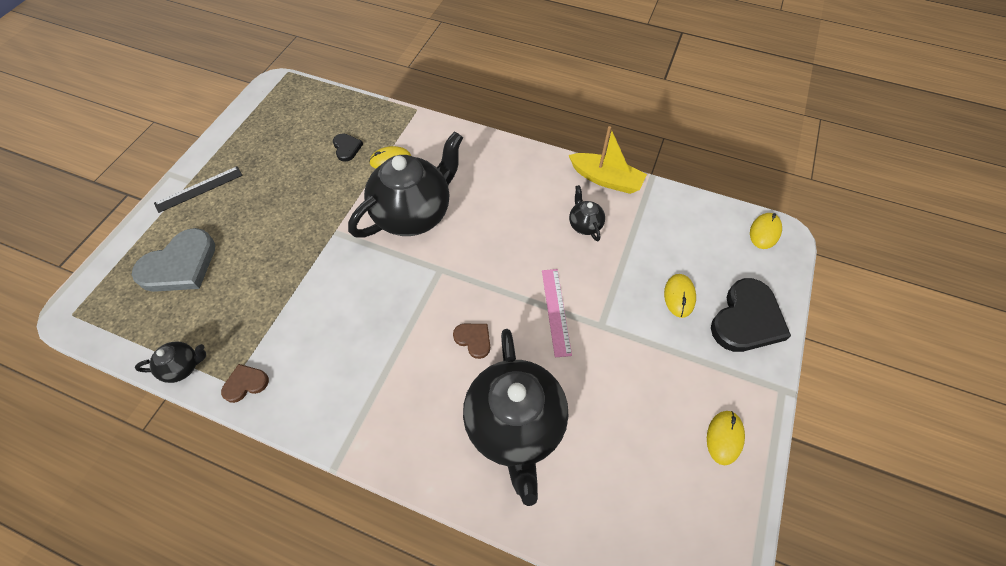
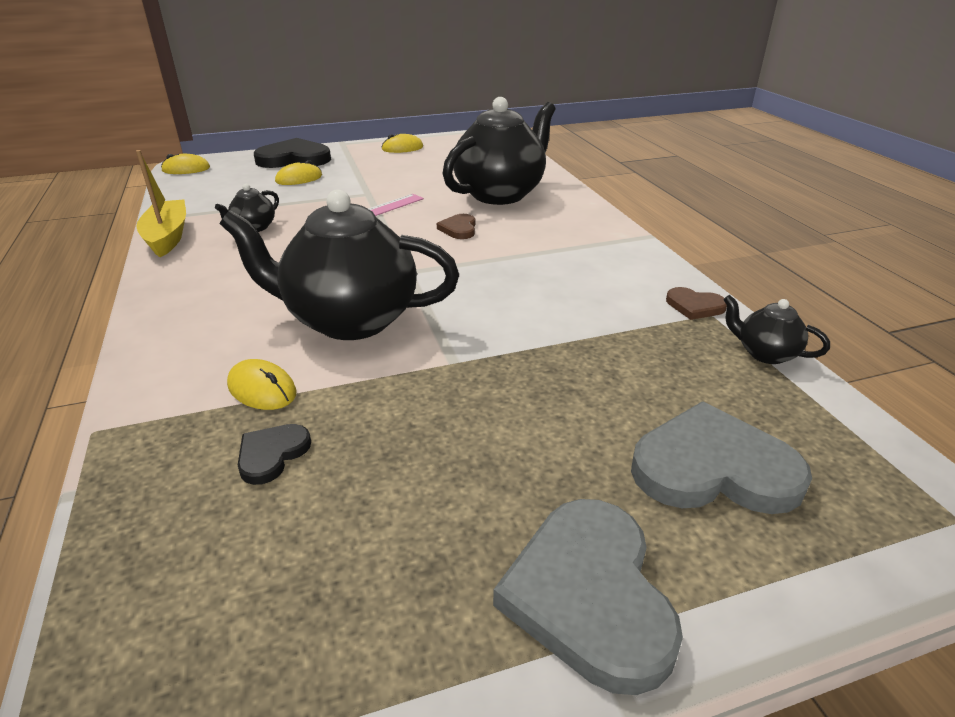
camera: 130 degrees left, 25 degrees down
black ruler [154,166,243,213] -> grey heart [493,499,683,695]

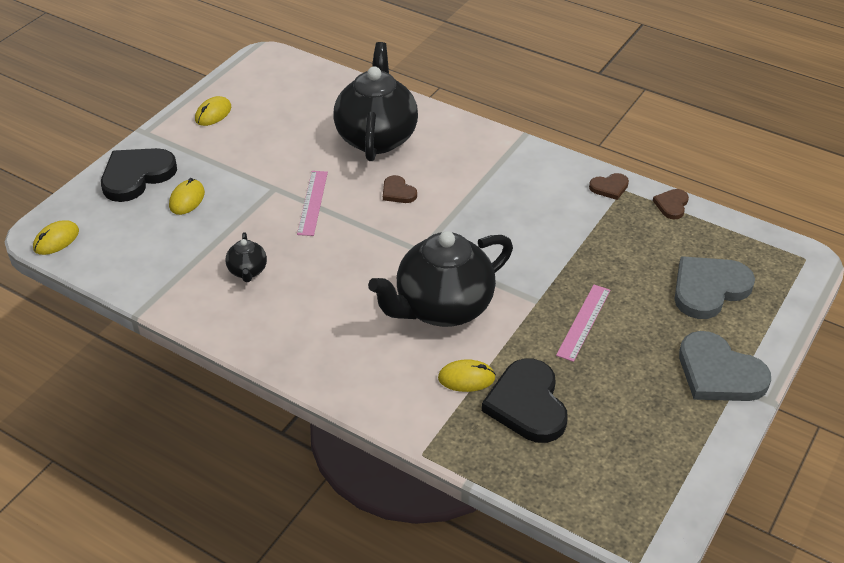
camera: 40 degrees left, 10 degrees up
yellow boat [136,150,186,258] -> none
black heart [238,424,311,485] -> black heart [482,359,568,443], size x2.01
black teapot [723,295,830,364] -> brown heart [653,189,689,219]
none -> pink ruler [556,285,610,362]

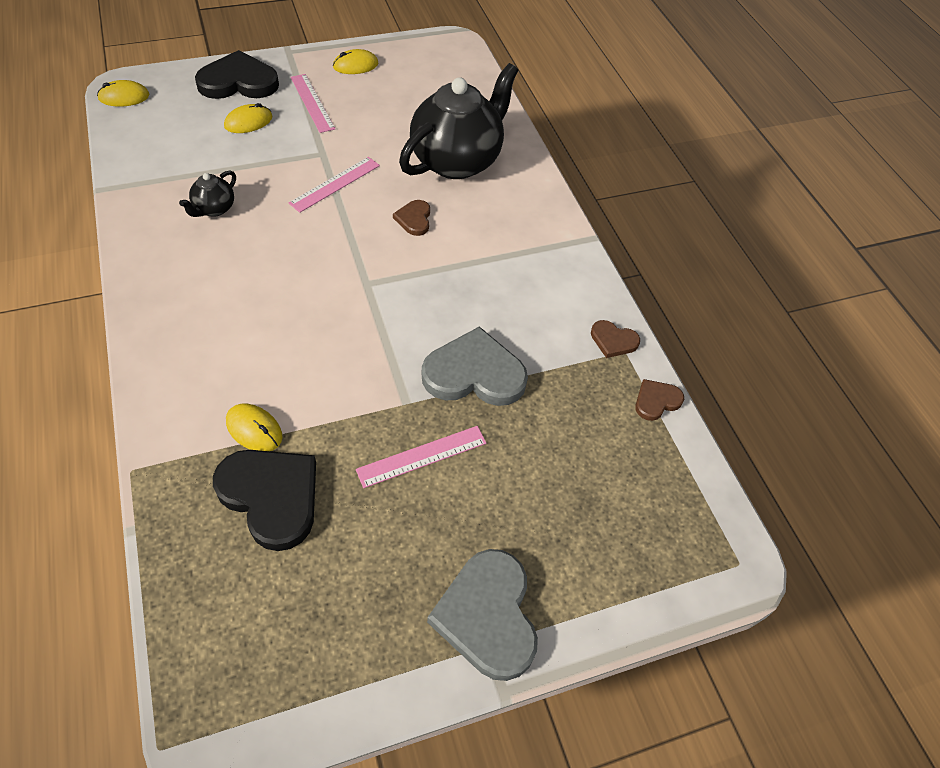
camera: 35 degrees right, 10 degrees up
black teapot [368,231,513,327] -> none
black heart [482,359,568,443] -> black heart turned 105 degrees clockwise [213,450,316,551]
grey heart [675,256,755,319] -> grey heart moved to [422,326,528,406]
none -> pink ruler [291,74,335,133]

